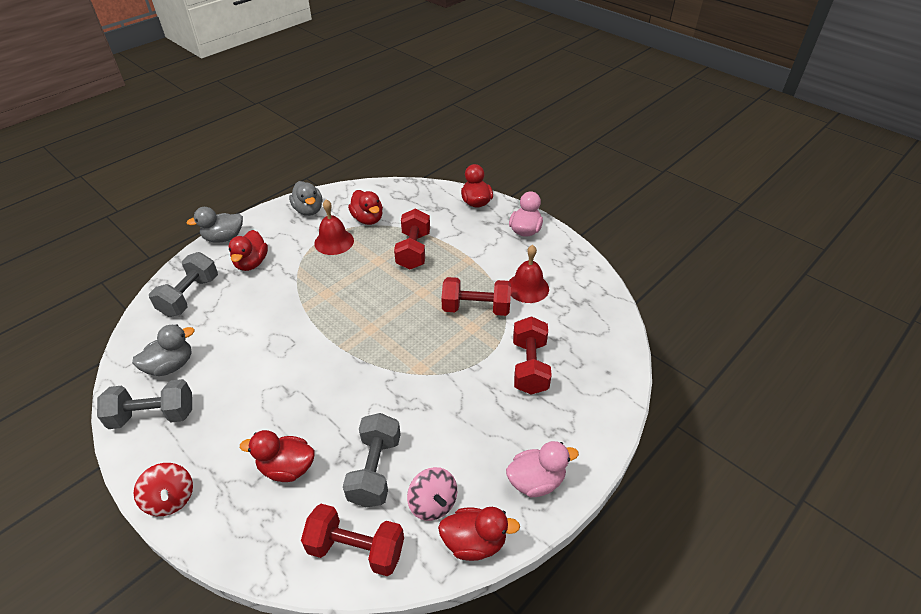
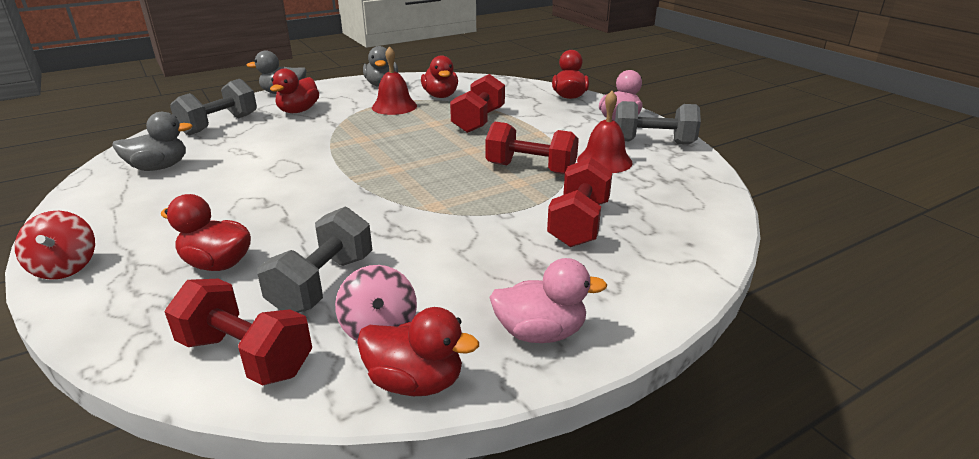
camera: 15 degrees right, 15 degrees down
grey dumbbell [97,379,192,429] -> grey dumbbell moved to [615,101,701,144]

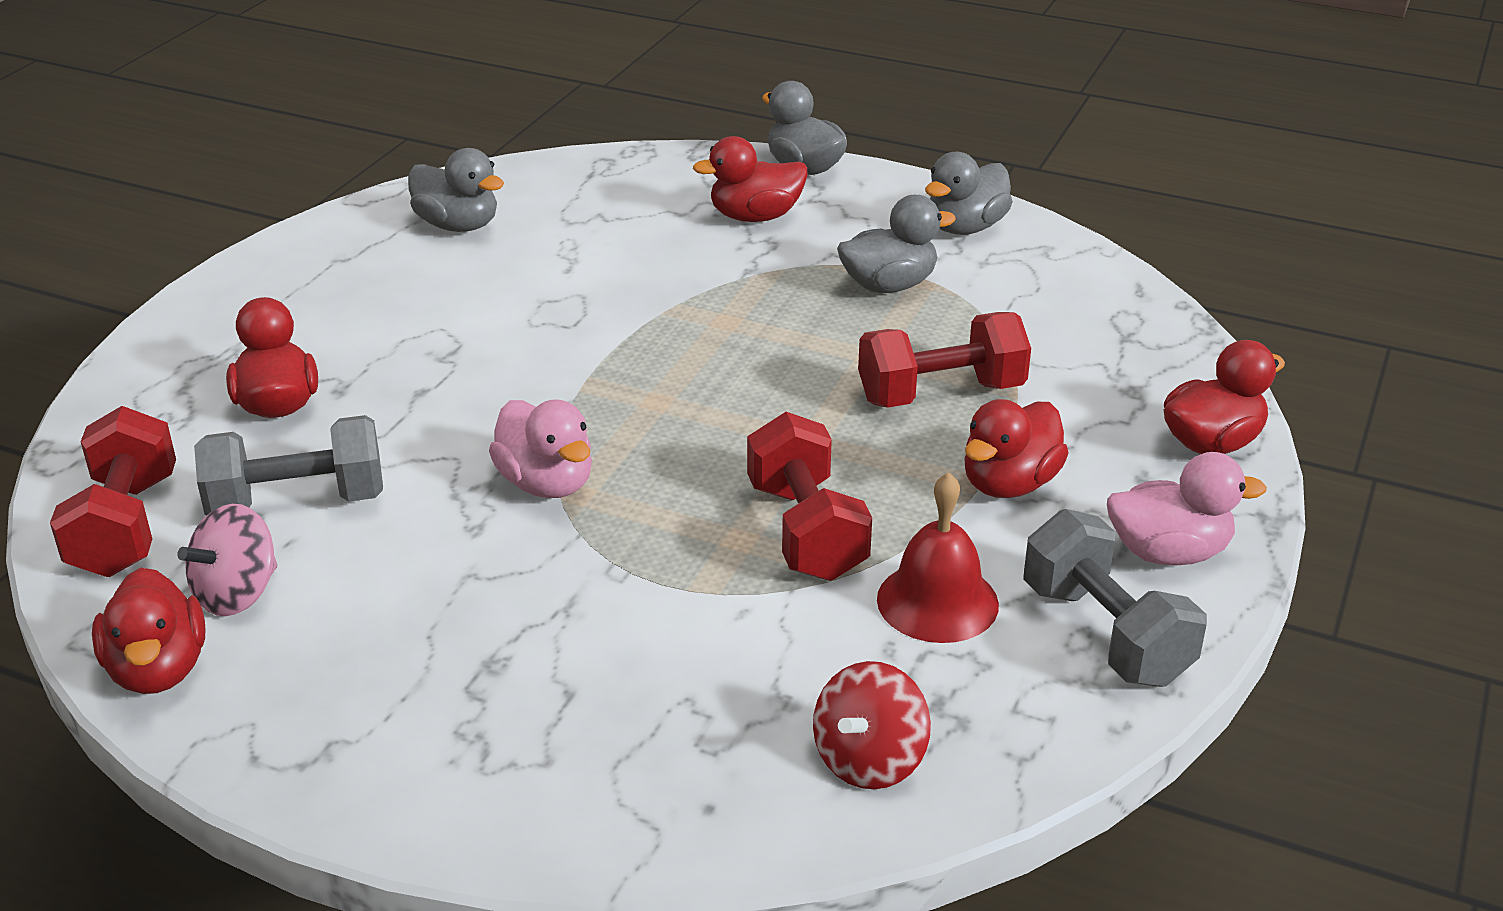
camera: 55 degrees right, 5 degrees up
red spinning top [15,211,95,280] -> red spinning top moved to [813,661,931,789]
grey dumbbell [170,79,257,136] -> none
red bell [372,46,417,115] -> grey duck [837,195,956,293]
red duck [421,56,458,98] -> red duck moved to [964,399,1069,498]
pink duck [489,258,607,343] -> pink duck moved to [489,400,592,498]
red dumbbell [547,158,613,247] -> none

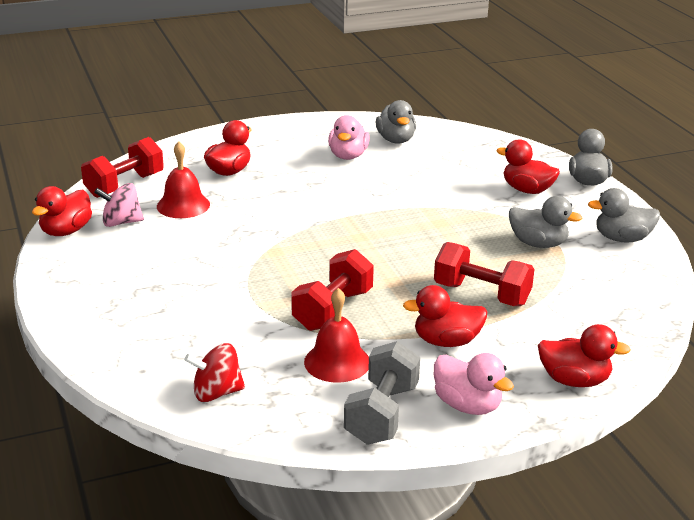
camera: 45 degrees right, 5 degrees down
grey dumbbell [194,415,383,516] -> red bell [157,142,210,218]
pink duck [489,400,592,498] -> pink duck moved to [328,115,370,160]

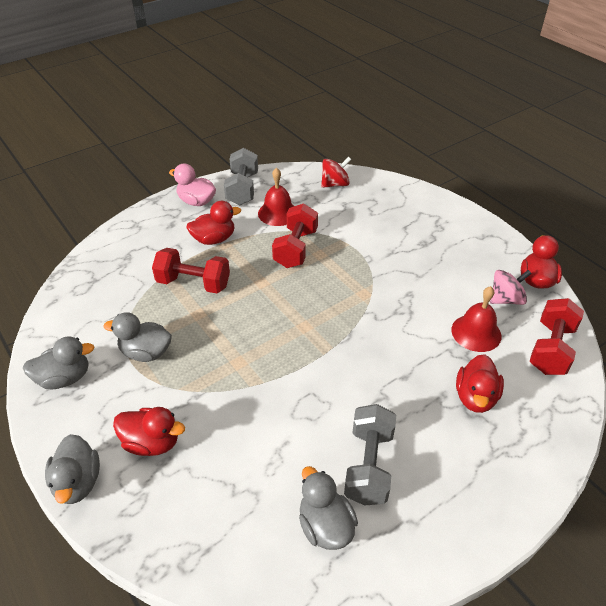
camera: 165 degrees right, 15 degrees up
pink duck [328,115,370,160] -> grey dumbbell [344,404,396,505]
red duck [538,324,631,387] -> none

